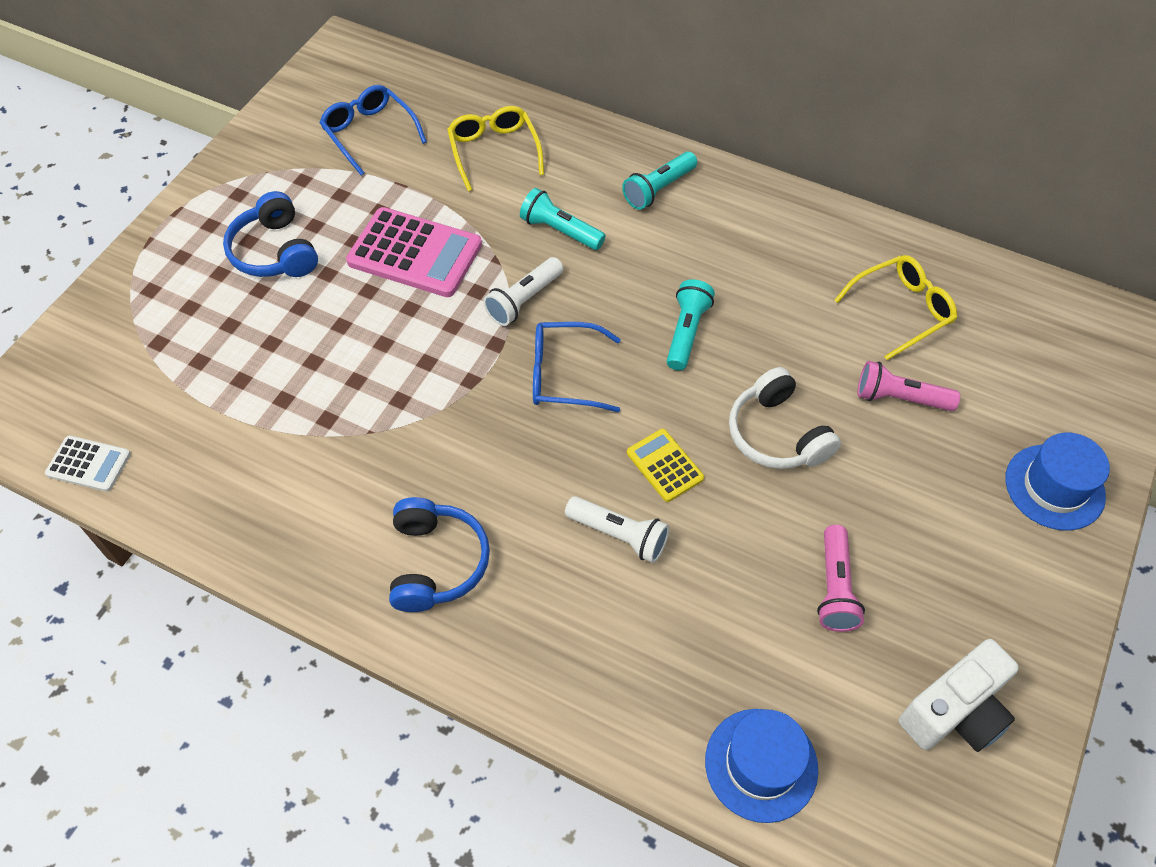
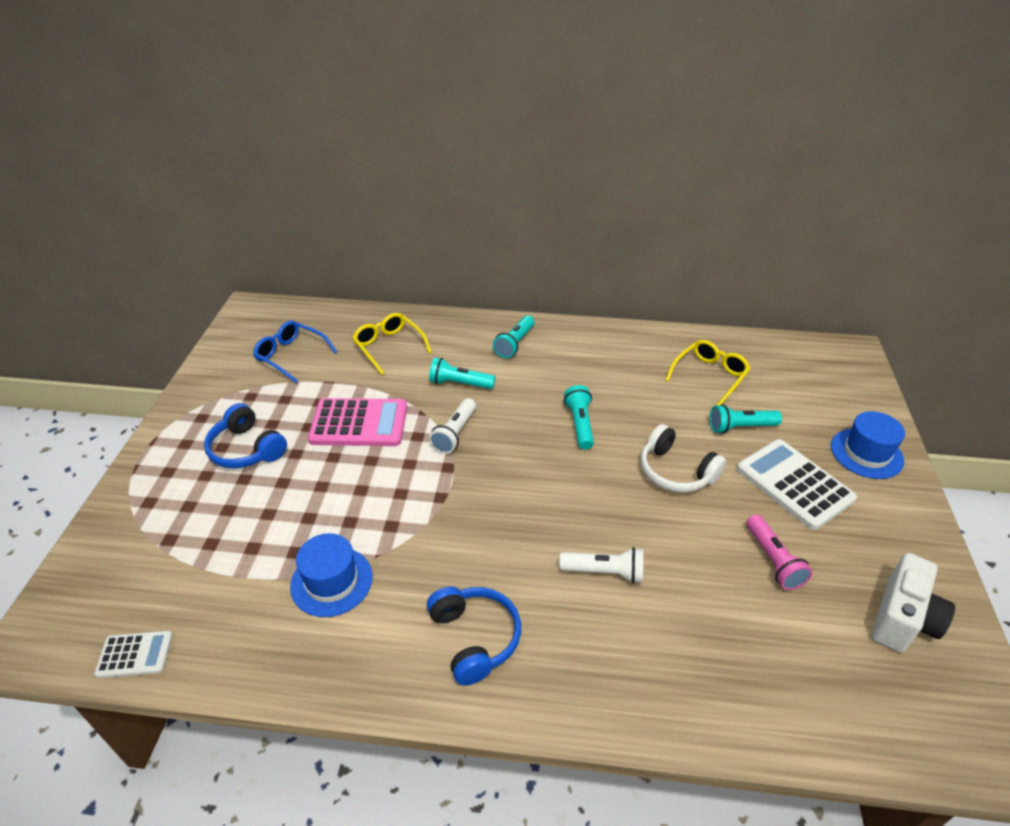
camera: 20 degrees left, 15 degrees down
blue glasses [533,322,621,412] -> none
yellow calculator [627,429,704,502] -> none
blue hat [705,709,818,823] -> blue hat moved to [290,533,373,617]
pink flashlight [857,361,960,411] -> turquoise flashlight [710,404,782,434]
none -> white calculator [737,439,857,530]

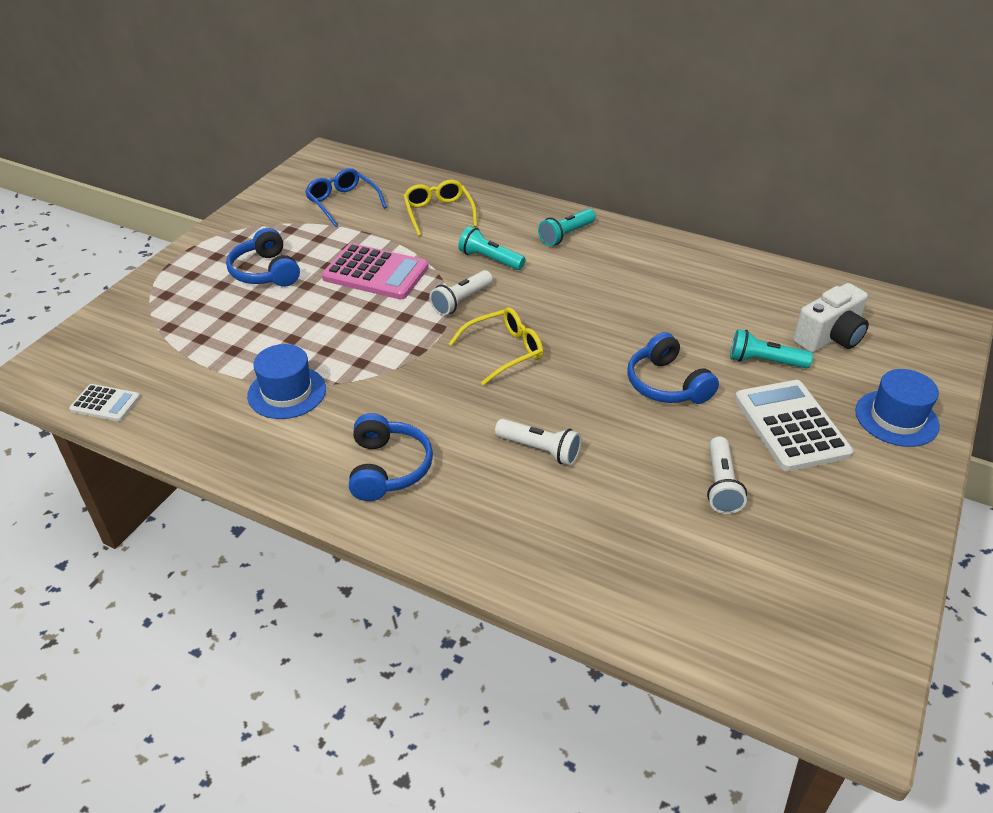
camera: 20 degrees right, 0 degrees up
turquoise flashlight [564,385,594,450] -> none
white headphones [641,424,726,493] -> blue headphones [627,332,719,404]
yellow glasses [665,340,751,406] -> yellow glasses moved to [448,307,543,386]
pink flashlight [746,515,812,590] -> white flashlight [707,437,747,514]
white camera [871,553,955,653] -> white camera moved to [793,283,869,353]

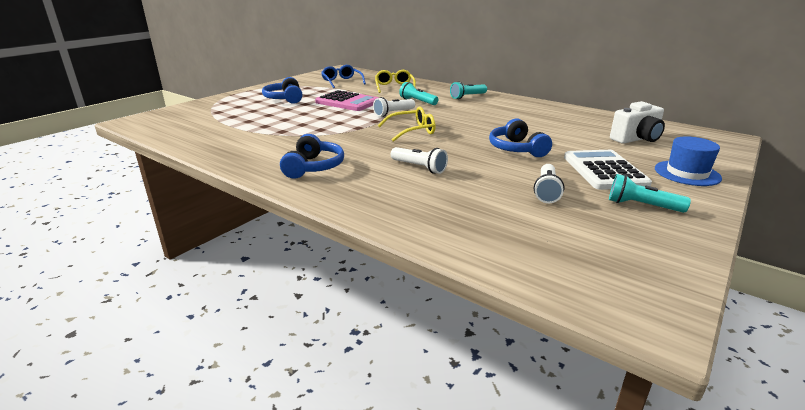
camera: 10 degrees right, 15 degrees down
white calculator [69,384,140,421] -> none
blue hat [247,344,326,419] -> none
turquoise flashlight [730,329,813,368] -> turquoise flashlight moved to [609,174,691,213]

